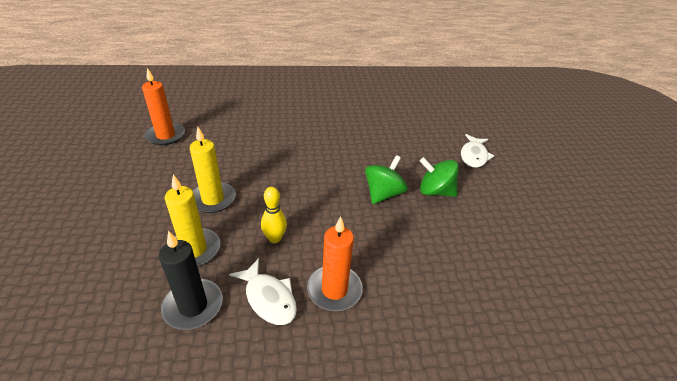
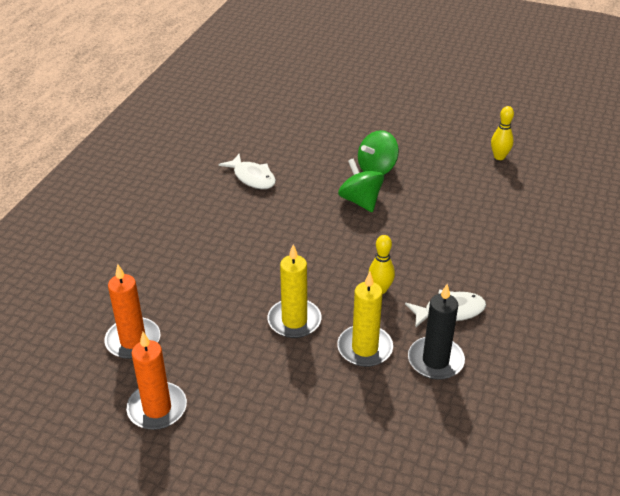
camera: 60 degrees left, 0 degrees up
orange candle [307,216,363,311] -> orange candle moved to [126,332,187,430]
white fish [461,134,494,168] -> white fish moved to [218,154,276,189]
none -> yellow bowling pin [491,106,514,160]

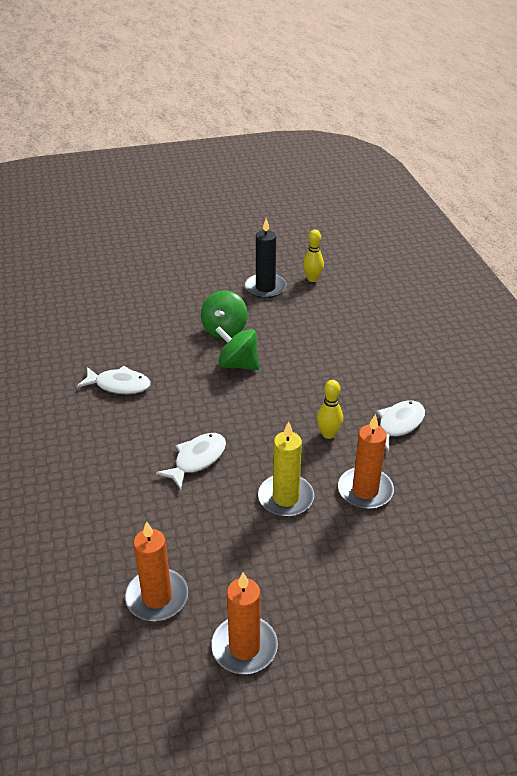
camera: 35 degrees left, 0 degrees up
yellow candle [337,272,393,367] -> orange candle [338,414,394,509]
black candle [408,284,465,380] -> black candle moved to [245,219,287,299]
none -> white fish [156,433,226,490]

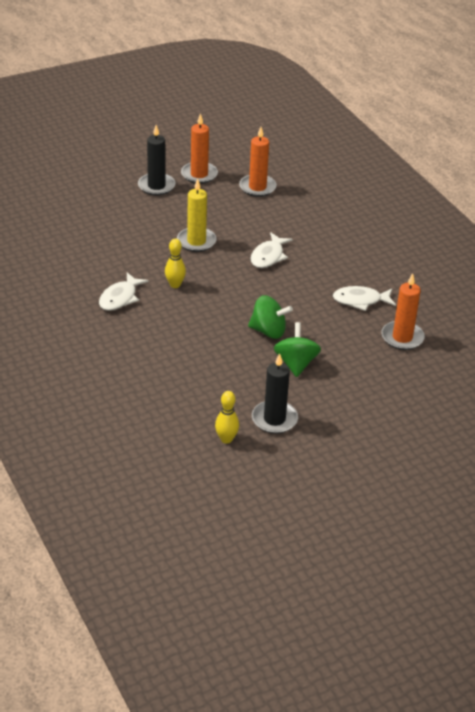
camera: 165 degrees right, 0 degrees up
orange candle [338,414,394,509] -> orange candle moved to [381,273,425,350]
none -> black candle [138,125,175,195]

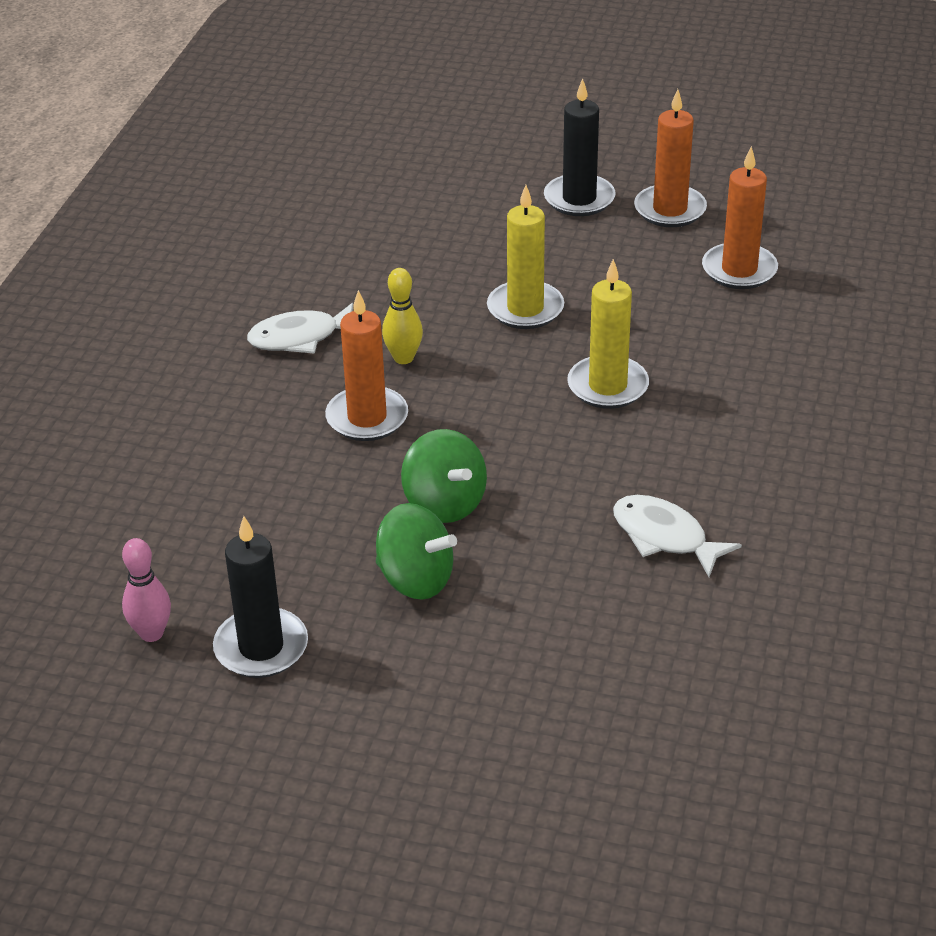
camera: 45 degrees right, 0 degrees up
yellow bowling pin [215,391,239,444] -> pink bowling pin [122,538,171,642]
white fish [250,232,293,268] -> yellow candle [567,259,649,409]
green spinning top [274,322,321,377] -> green spinning top turned 75 degrees clockwise [376,503,457,600]
orange candle [381,273,425,350] -> orange candle moved to [325,290,408,441]

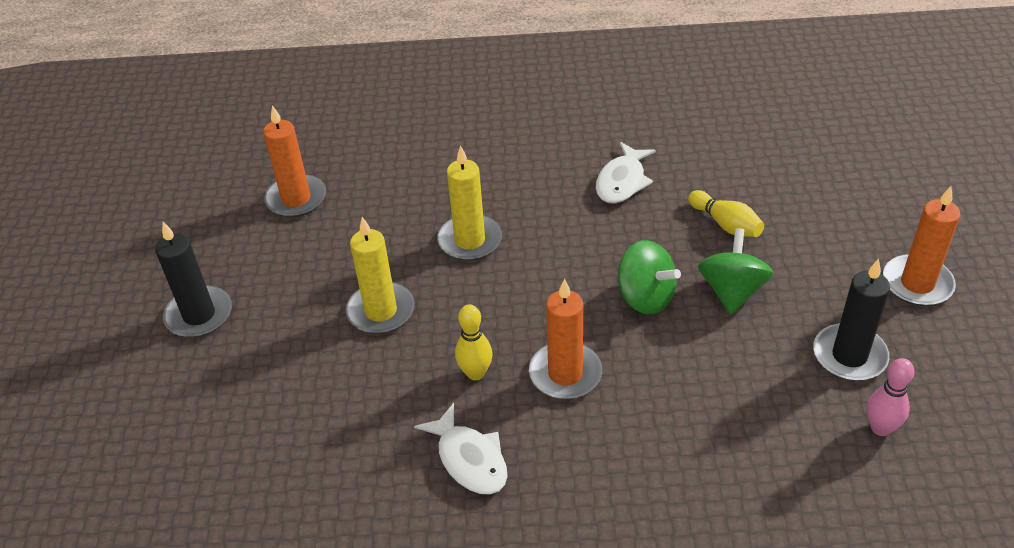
camera: 105 degrees left, 5 degrees up
green spinning top [401,429,487,523] -> green spinning top turned 90 degrees clockwise [617,240,681,314]
orange candle [634,89,707,227] -> orange candle moved to [883,186,961,306]
none -> yellow bowling pin [688,190,764,237]

